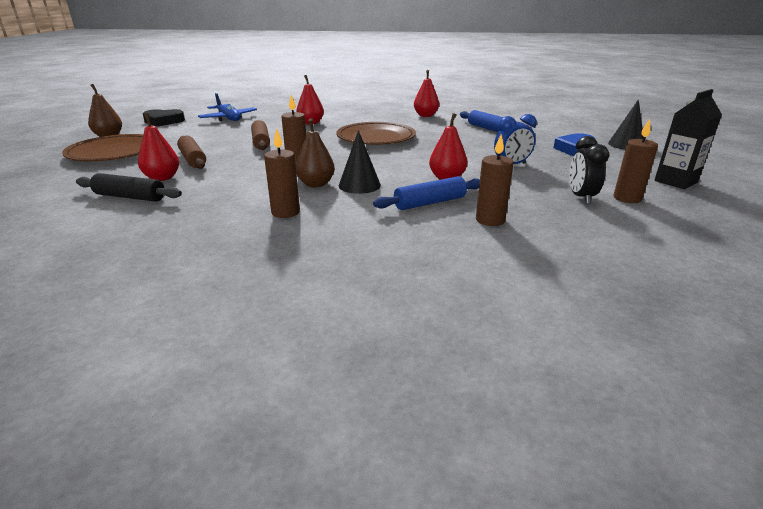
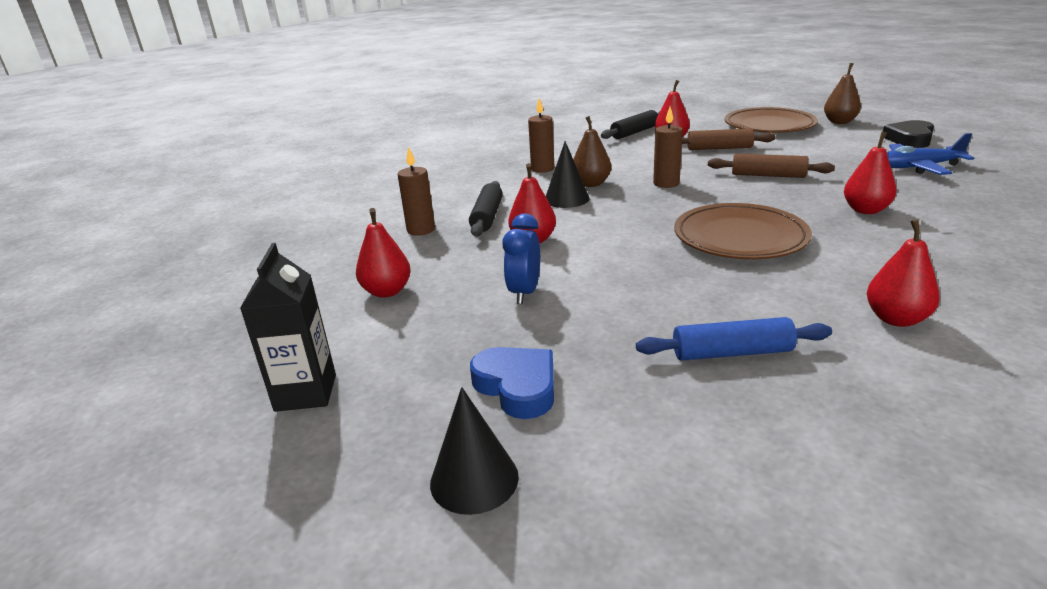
camera: 125 degrees right, 0 degrees up
blue rolling pin [373,176,480,210] -> black rolling pin [469,181,503,237]
black clock [569,136,609,204] -> red pear [356,208,411,298]
brown candle [614,119,658,203] -> none

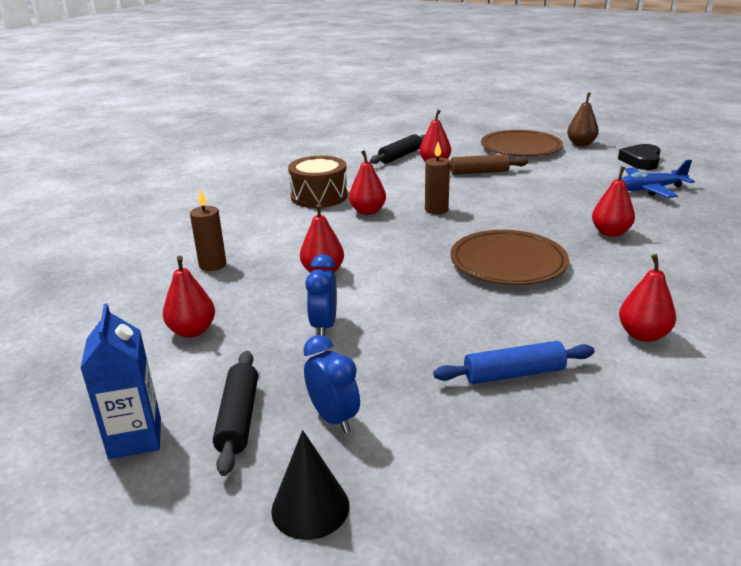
camera: 10 degrees left, 0 degrees up
black carton [240,243,336,412] -> blue carton [80,303,161,459]
black rolling pin [469,181,503,237] -> black rolling pin moved to [213,351,258,476]
blue heart [470,347,554,419] -> blue clock [303,335,360,433]
brown candle [528,98,554,173] -> brown drum [288,156,348,208]
black cone [546,141,590,208] -> none
brown pear [573,116,611,187] -> red pear [349,150,386,215]
brown rolling pin [708,154,835,178] -> none

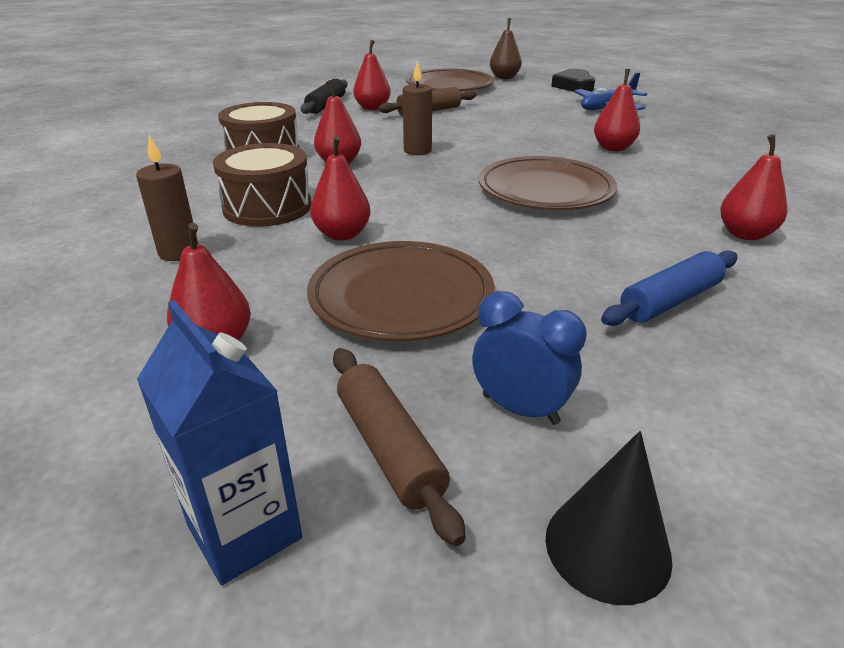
camera: 25 degrees left, 5 degrees up
black rolling pin [213,351,258,476] -> brown rolling pin [333,348,466,546]
blue clock [305,254,337,336] -> brown plate [307,241,495,341]
none -> brown drum [213,143,311,227]

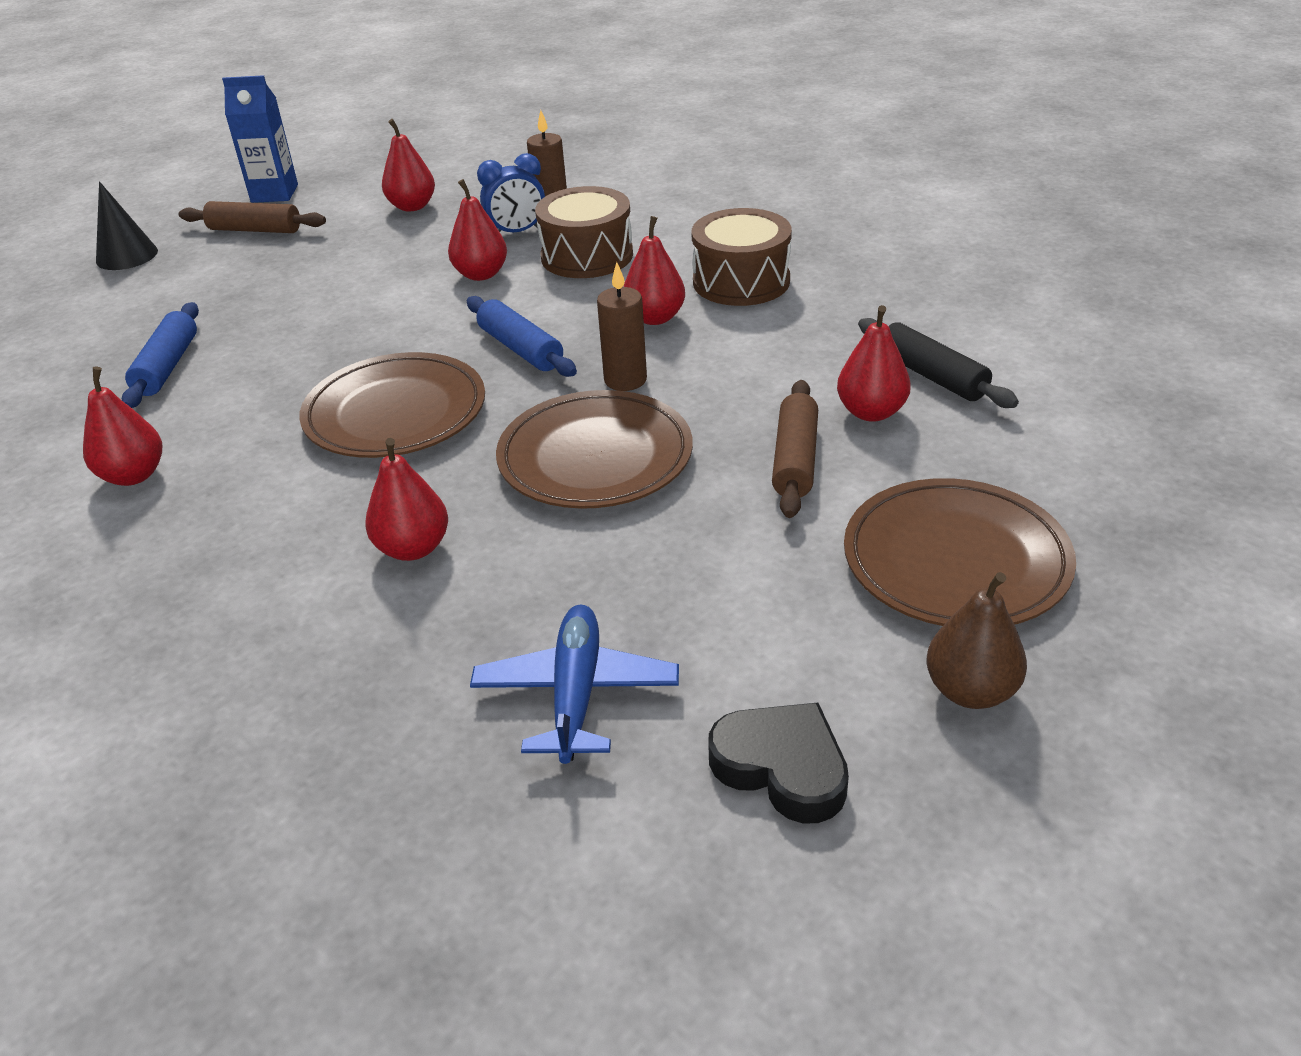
camera: 130 degrees right, 5 degrees up
brown plate [307,241,495,341] -> brown plate moved to [496,390,693,509]
blue clock [472,291,587,425] -> blue clock moved to [477,153,545,232]
none -> blue rolling pin [467,296,577,377]

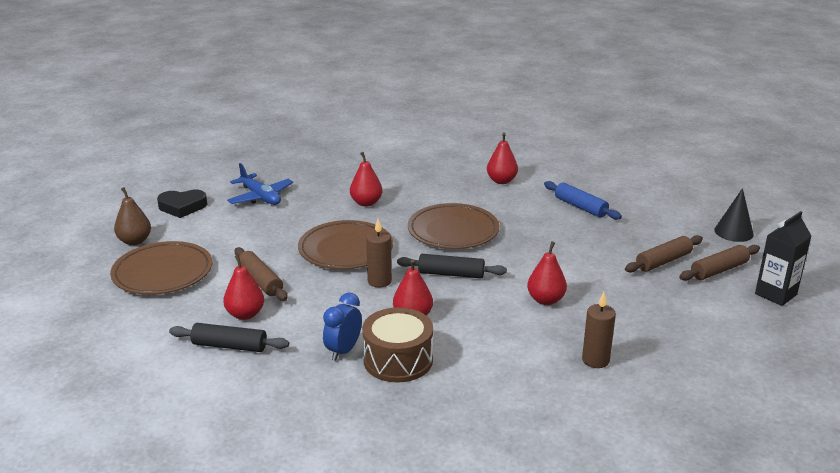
camera: 135 degrees right, 10 degrees down
blue carton [222,75,298,203] -> black carton [755,211,811,306]
red pear [382,119,435,211] -> none
blue rolling pin [467,296,577,377] -> black rolling pin [397,254,507,278]
blue clock [477,153,545,232] -> blue clock moved to [323,293,362,361]
brown drum [535,186,633,278] -> none
none -> brown rolling pin [625,235,703,273]

